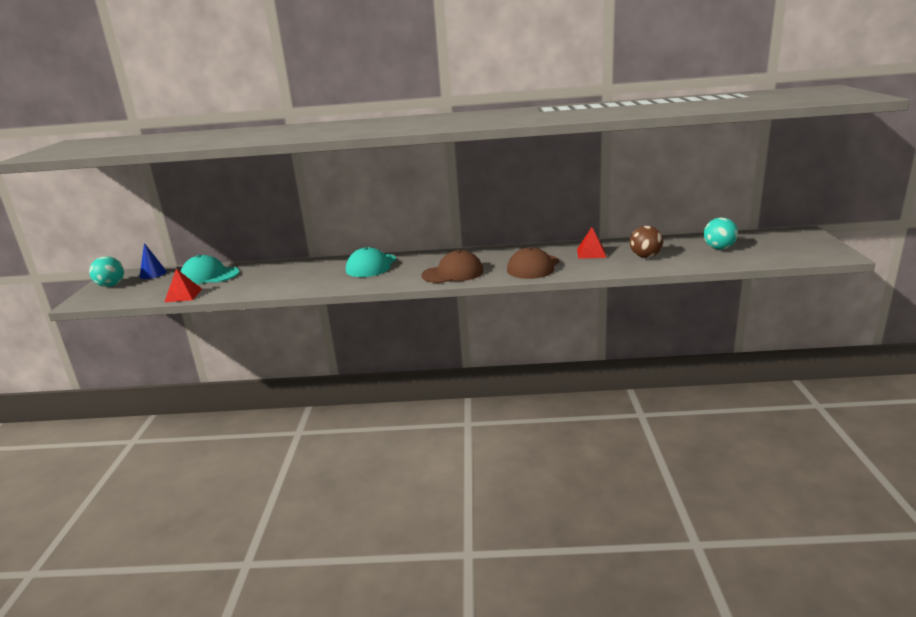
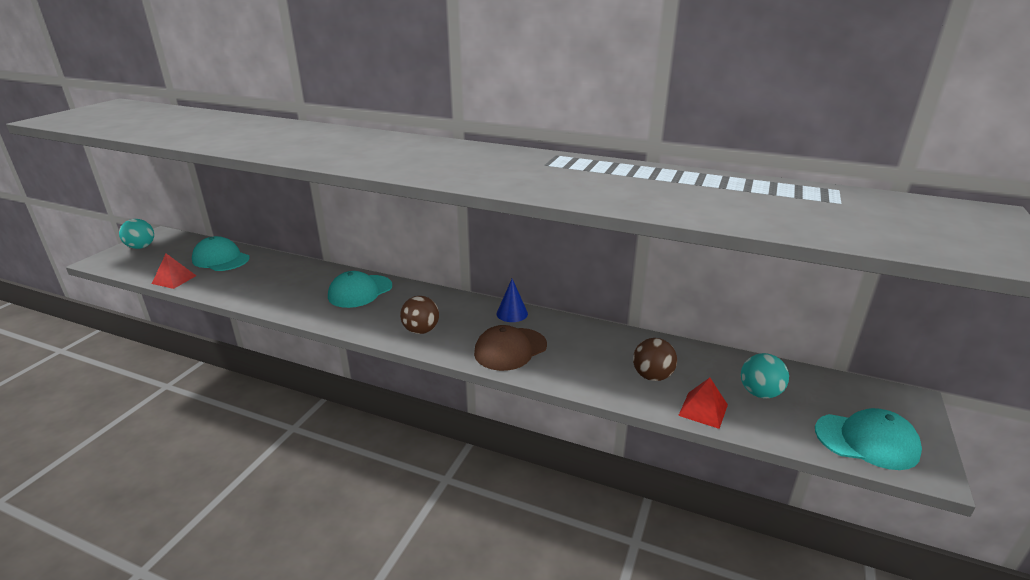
camera: 20 degrees right, 5 degrees up
blue cone [140,243,167,279] -> blue cone moved to [496,279,528,322]
brown cap [421,250,484,283] -> brown ball [400,296,439,334]
red pyramid [577,227,607,259] -> red pyramid moved to [678,378,728,429]
none -> turquoise cap [815,408,922,470]

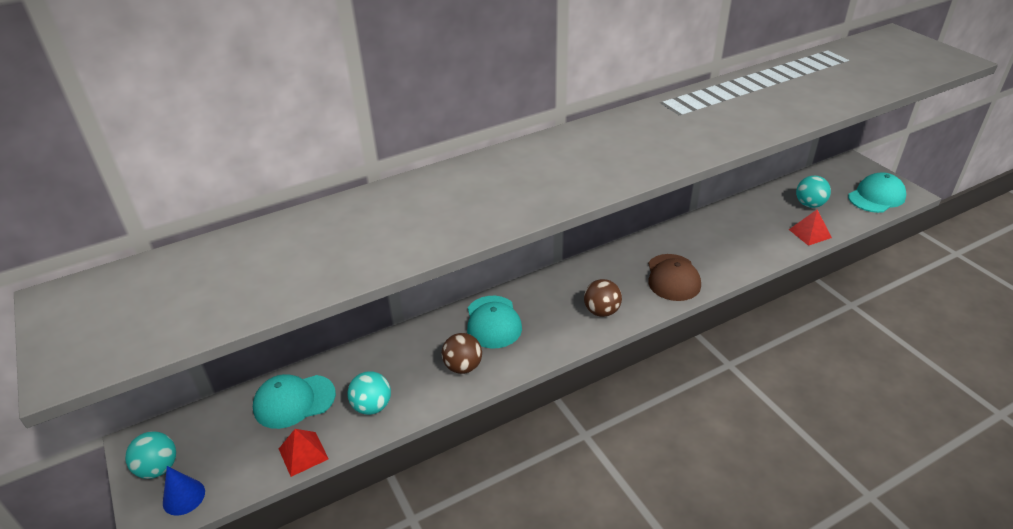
camera: 50 degrees left, 10 degrees up
blue cone [496,279,528,322] -> blue cone moved to [163,466,205,516]
brown ball [633,338,677,381] -> brown ball moved to [442,333,482,374]
none -> turquoise ball [347,371,391,415]

